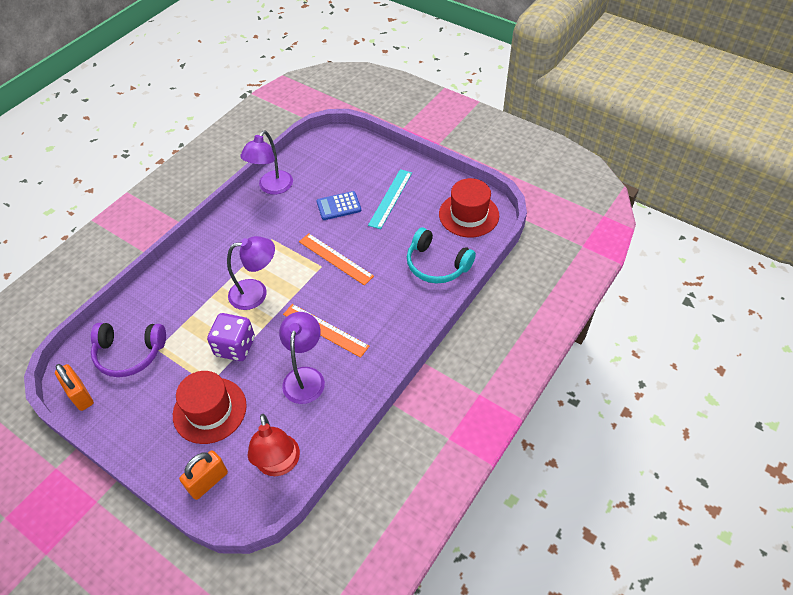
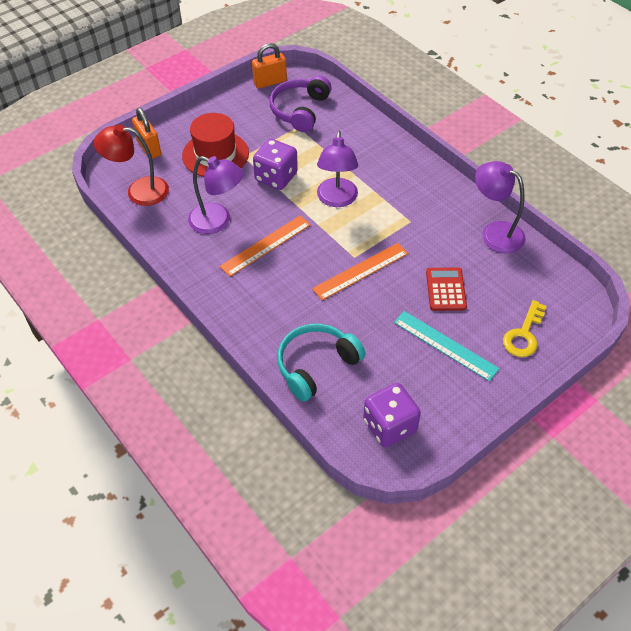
camera: 105 degrees right, 0 degrees up
blue calculator [316,191,361,220] -> red calculator [426,268,467,311]
red hat [439,178,499,237] -> purple dice [363,383,421,448]
none -> yellow key [503,300,547,357]

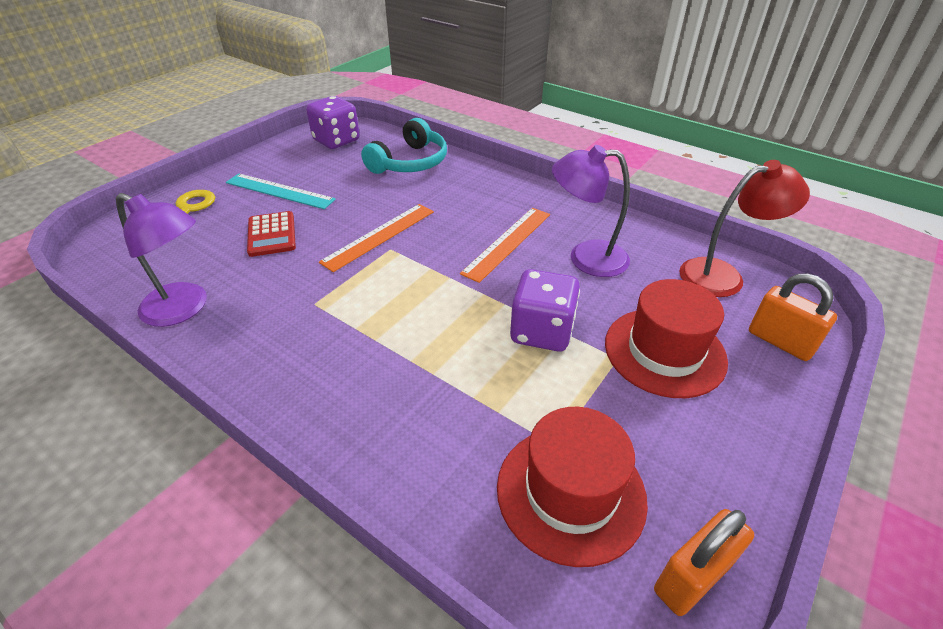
camera: 165 degrees right, 10 degrees down
purple headphones [269,76,332,132] -> red hat [497,407,648,567]
purple lamp [317,131,358,207] -> none

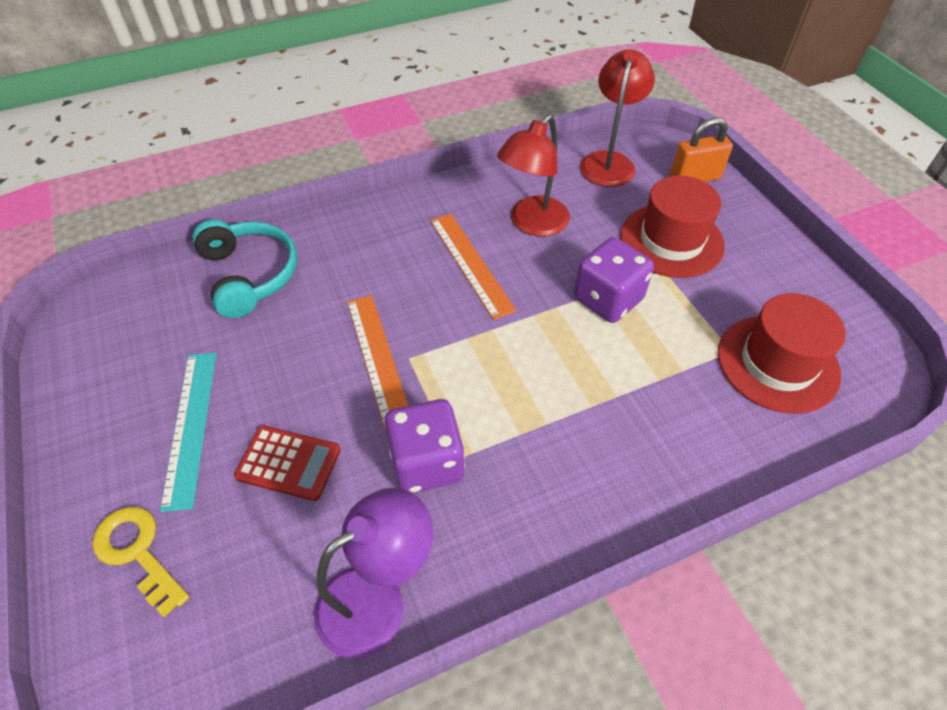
camera: 60 degrees left, 10 degrees up
turquoise ruler [226,173,336,209] -> turquoise ruler turned 60 degrees counterclockwise [160,353,216,512]
purple dice [306,96,359,149] -> purple dice moved to [384,399,465,493]
purple lamp [552,145,630,277] -> red lamp [497,114,570,237]
orange padlock [654,509,754,616] -> none

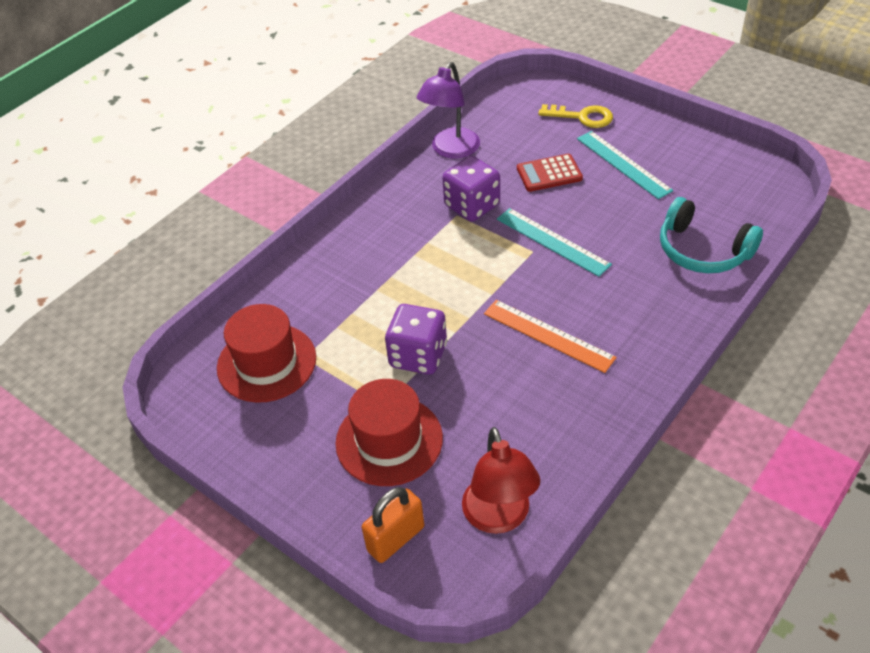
camera: 155 degrees right, 5 degrees down
orange ruler [347,295,408,431] -> turquoise ruler [497,208,612,277]
red lamp [497,114,570,237] -> none

